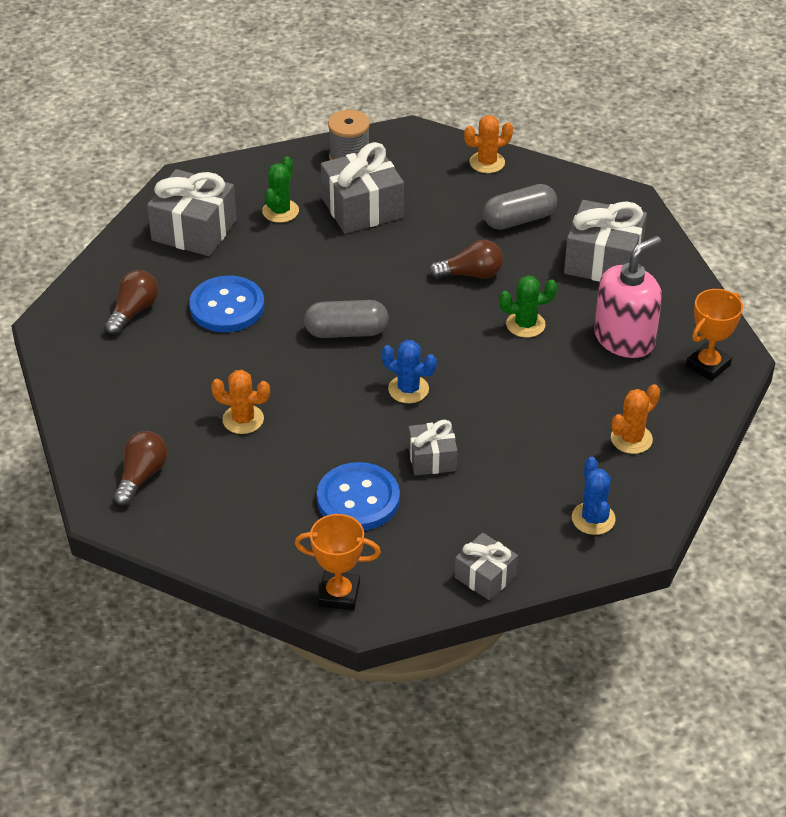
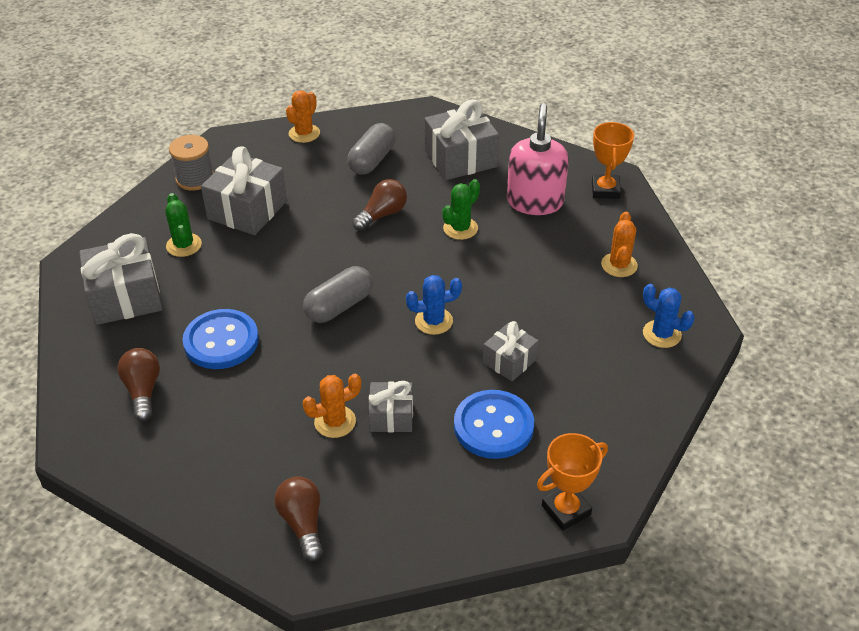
camera: 40 degrees left, 0 degrees up
grey gift [455,533,518,601] -> grey gift moved to [368,381,413,432]

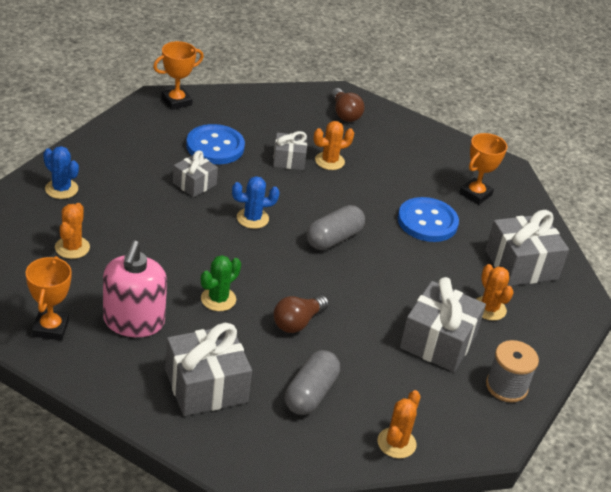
camera: 175 degrees right, 5 degrees down
brown light bulb [117,348,160,422] -> orange trophy [459,133,507,205]
green cactus [165,193,202,257] -> orange cactus [476,264,514,321]

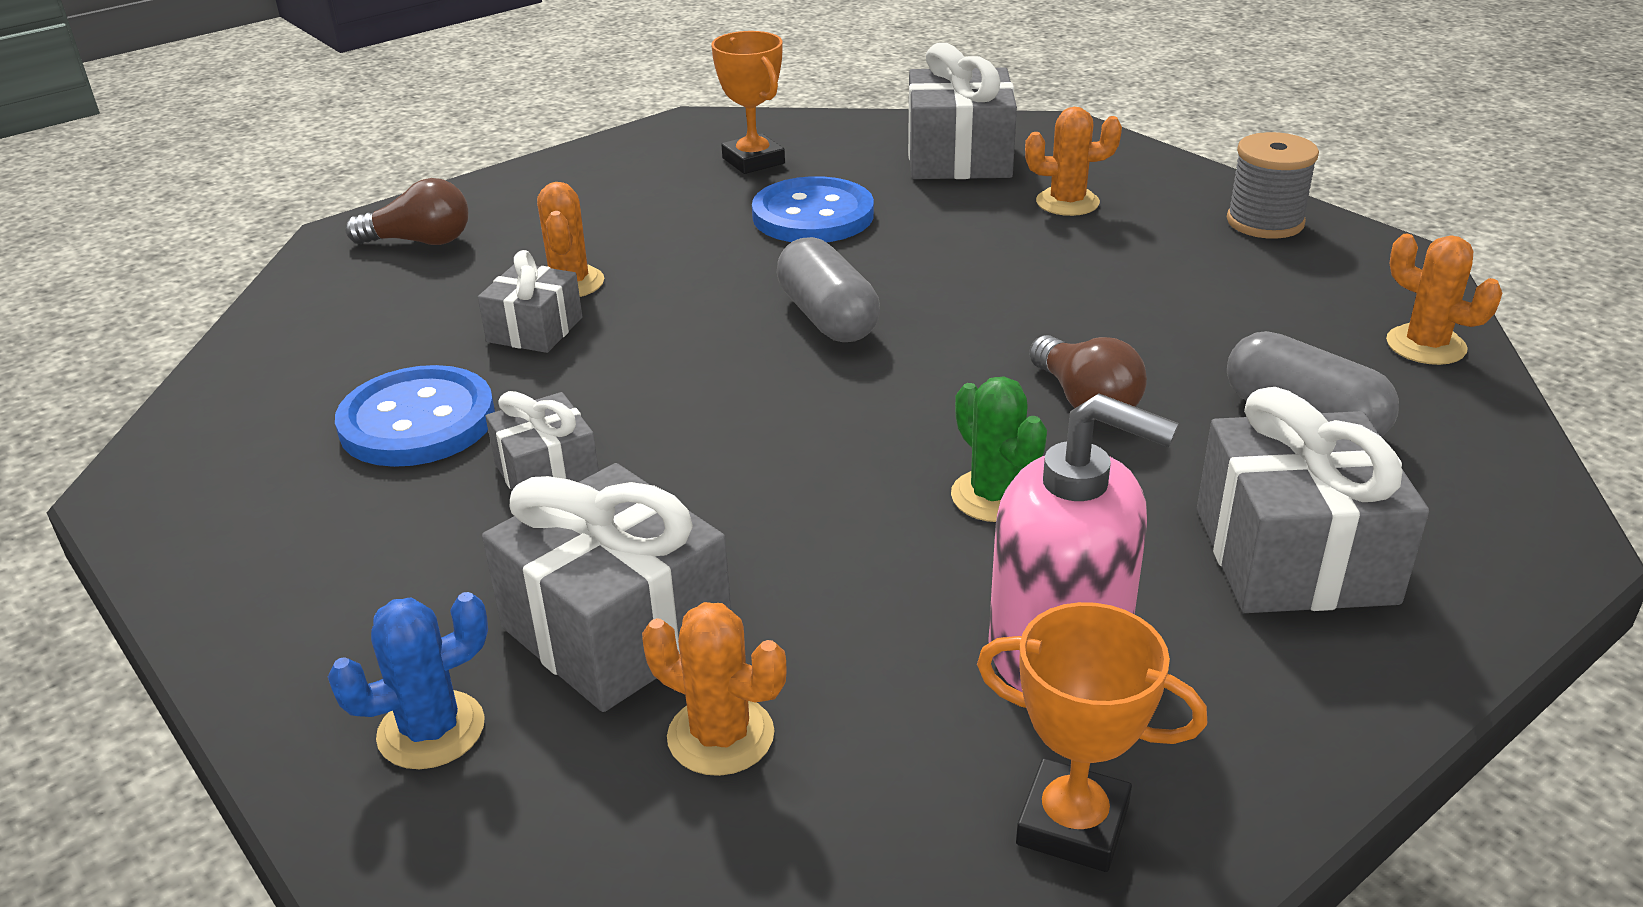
camera: 65 degrees left, 5 degrees down
orange trophy [153,41,204,110] -> none
blue cactus [232,176,280,229] -> none
grey gift [400,277,486,372] -> grey gift moved to [482,463,731,712]

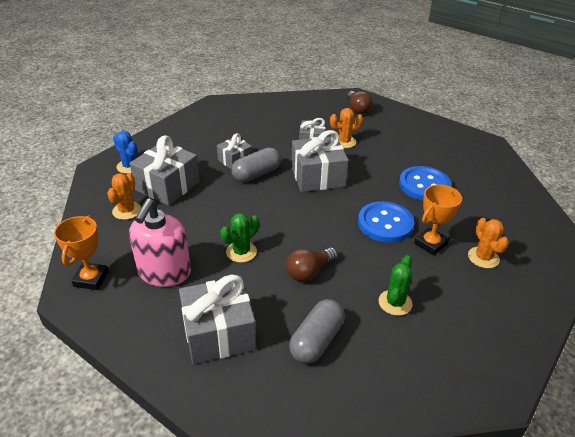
camera: 75 degrees right, 5 degrees up
blue button [335,365,495,467] -> blue button moved to [358,201,414,243]
orange trophy [711,31,785,174] -> orange trophy moved to [414,185,462,255]
grey capsule [777,237,880,342] -> grey capsule moved to [231,147,281,182]
grey gift [908,43,1017,179] -> grey gift moved to [291,130,349,192]
grey spool [1227,132,1319,239] -> none
orange cactus [1386,234,1502,365] -> none
none -> green cactus [379,255,413,316]

